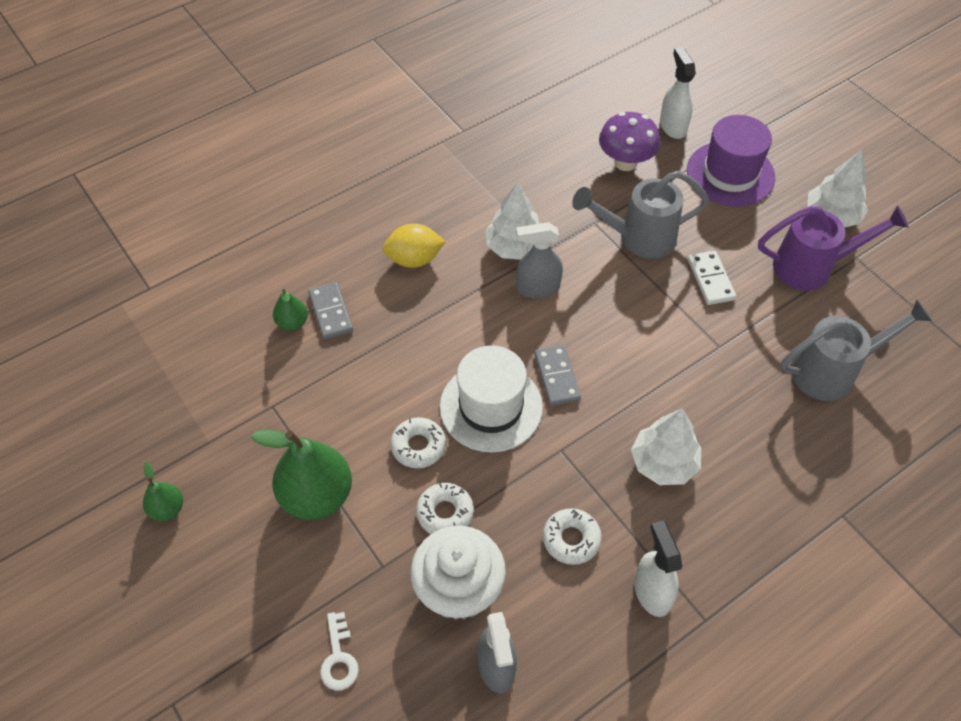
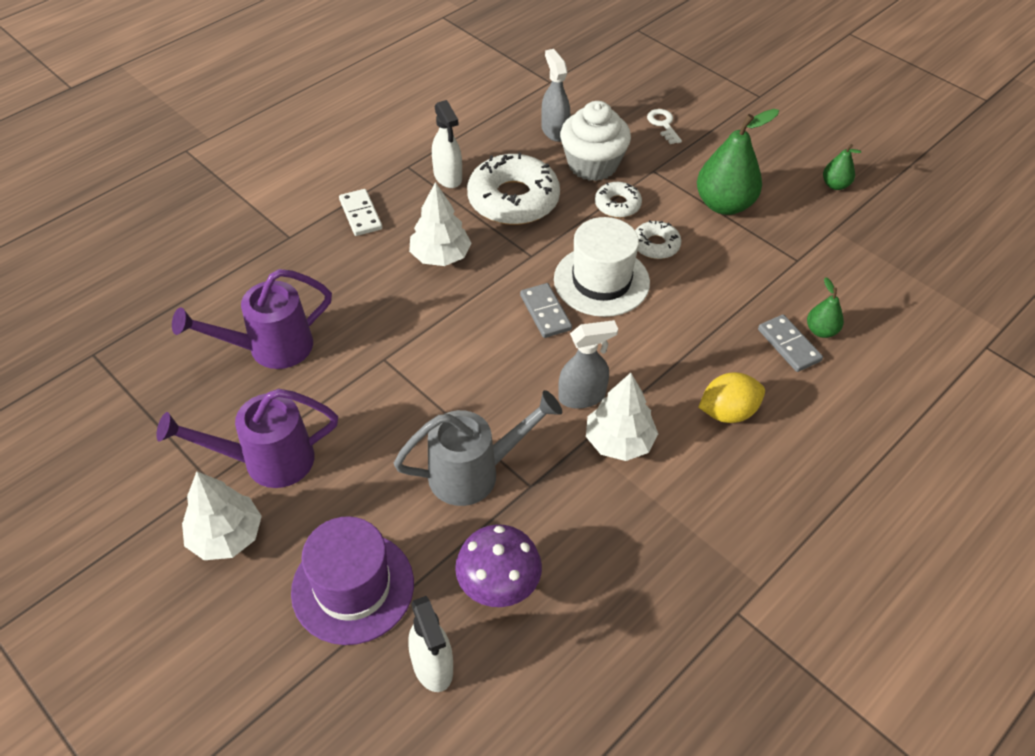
camera: 170 degrees right, 5 degrees down
white donut [543,508,602,565] -> white donut [467,153,560,225], size x1.97
white domino [688,251,736,305] -> white domino moved to [339,189,382,236]
grey watering can [781,299,932,401] -> purple watering can [172,269,332,369]

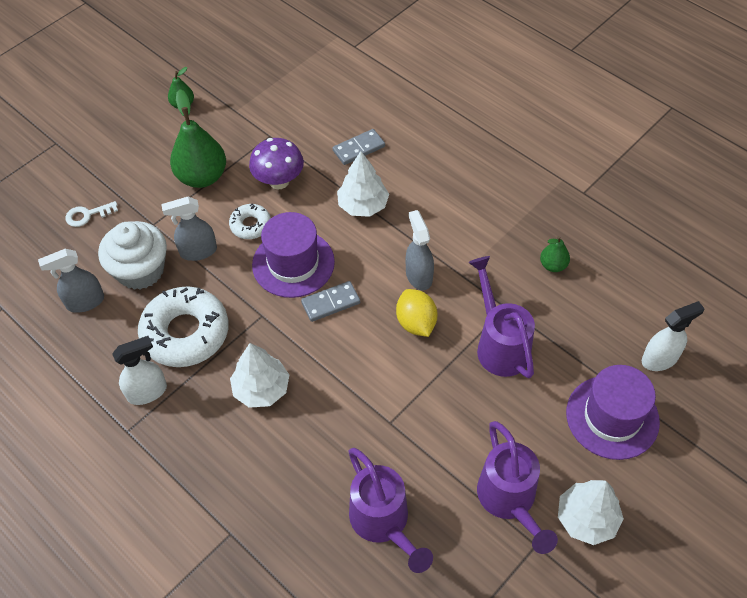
camera: 90 degrees left, 5 degrees up
white domino [339,189,382,236] -> none
grey watering can [394,390,562,506] -> purple watering can [468,256,535,378]
purple mushroom [455,524,542,607] -> purple mushroom moved to [249,138,304,189]
white hat [554,217,650,317] -> purple hat [252,212,335,298]
white tree [586,373,658,461] -> white tree moved to [337,151,389,217]
white donut [595,182,642,218] -> grey spray bottle [161,197,217,261]
yellow lemon [699,372,765,423] -> yellow lemon moved to [396,289,438,337]
green pear [807,277,844,338] -> green pear moved to [540,236,570,272]

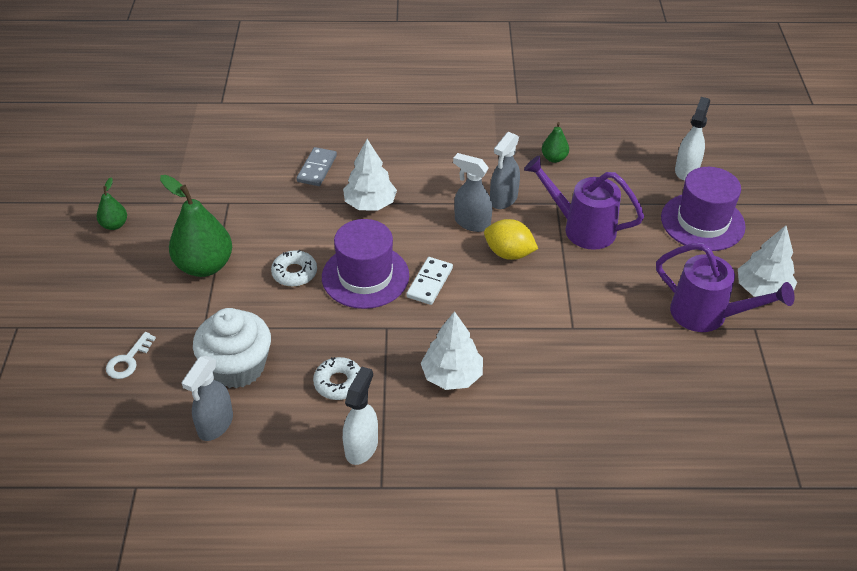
camera: 45 degrees left, 10 degrees down
white donut [138,286,229,367] -> white donut [313,357,361,400], size x0.51
grey spray bottle [161,197,217,261] -> grey spray bottle moved to [490,132,520,209]
purple mushroom [249,138,304,189] -> none
grey domino [301,281,360,322] -> white domino [406,257,453,305]
purple watering can [349,448,433,573] -> none

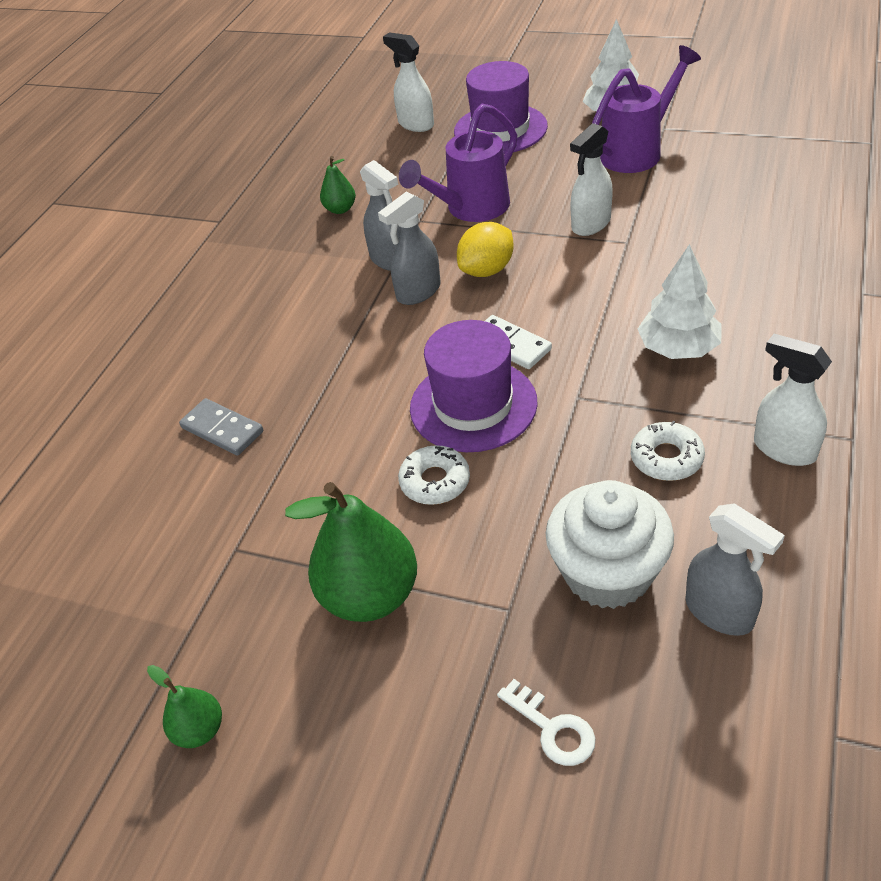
camera: 65 degrees left, 0 degrees up
white tree [343,139,397,211] -> none
none -> white spray bottle [570,123,613,236]

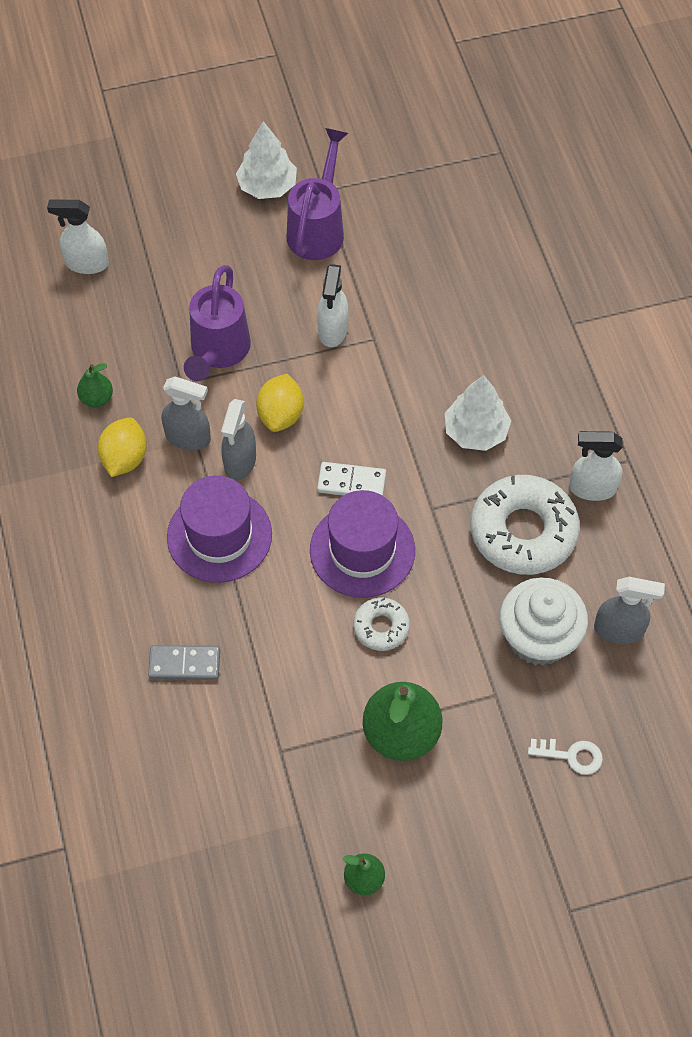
camera: 40 degrees left, 15 degrees up
purple hat [454,61,548,154] -> purple hat moved to [167,476,272,583]
white donut [631,421,705,481] -> white donut [470,475,580,575], size x1.97
none -> yellow lemon [98,418,147,477]

